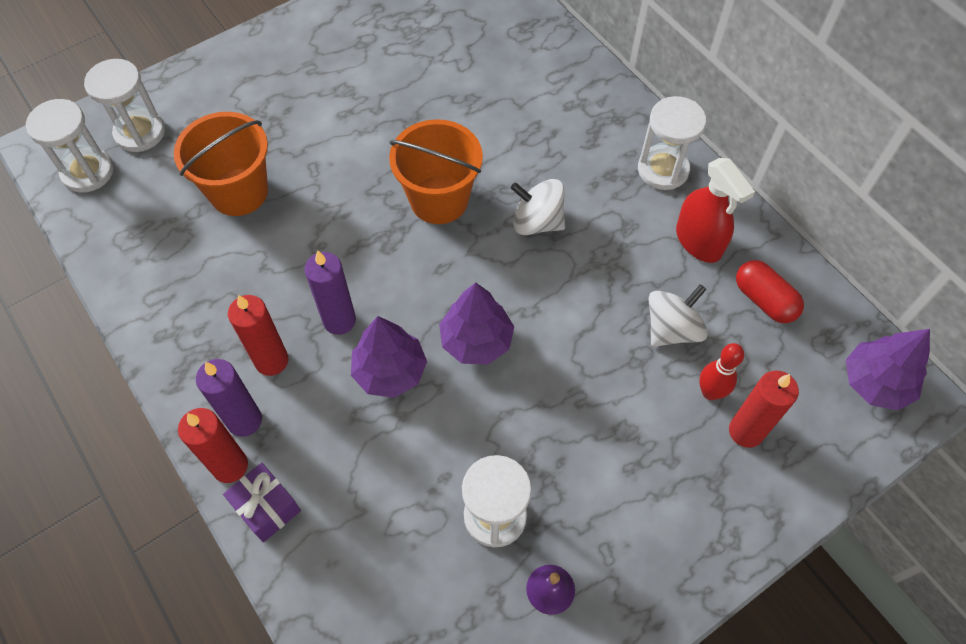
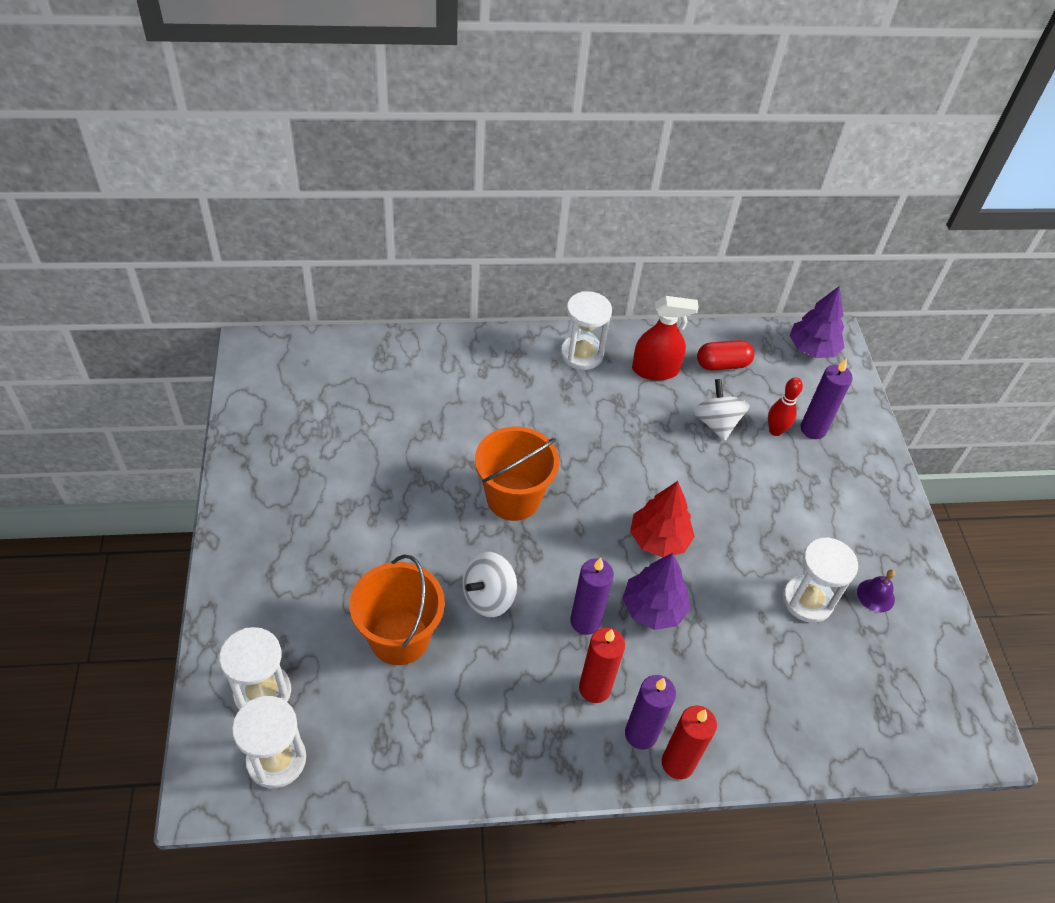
camera: 65 degrees left, 10 degrees down
purple gift [223,463,301,542] -> none
purple tree [439,282,514,365] -> red tree [630,481,695,557]
white spinning top [511,179,565,235] -> white spinning top moved to [462,552,517,617]
red candle [729,371,799,448] -> purple candle [801,358,853,439]

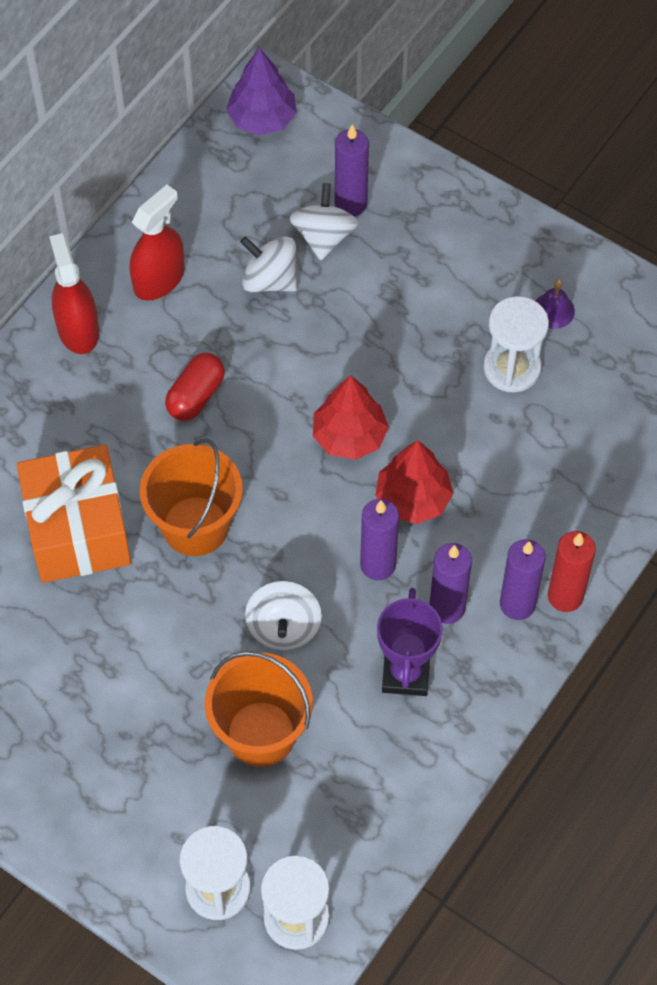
camera: 45 degrees left, 10 degrees up
white hourglass [561,291,612,370] -> red spray bottle [49,233,99,354]
red candle [579,628,625,703] -> purple candle [429,543,472,624]
purple tree [622,553,690,630] -> red tree [375,440,453,524]
red capsule [697,340,755,370] -> red capsule moved to [165,353,225,421]
red bowling pin [768,377,803,436] -> white spinning top [289,183,359,260]
none -> orange gift [17,445,131,583]
none -> purple trophy [377,588,443,696]

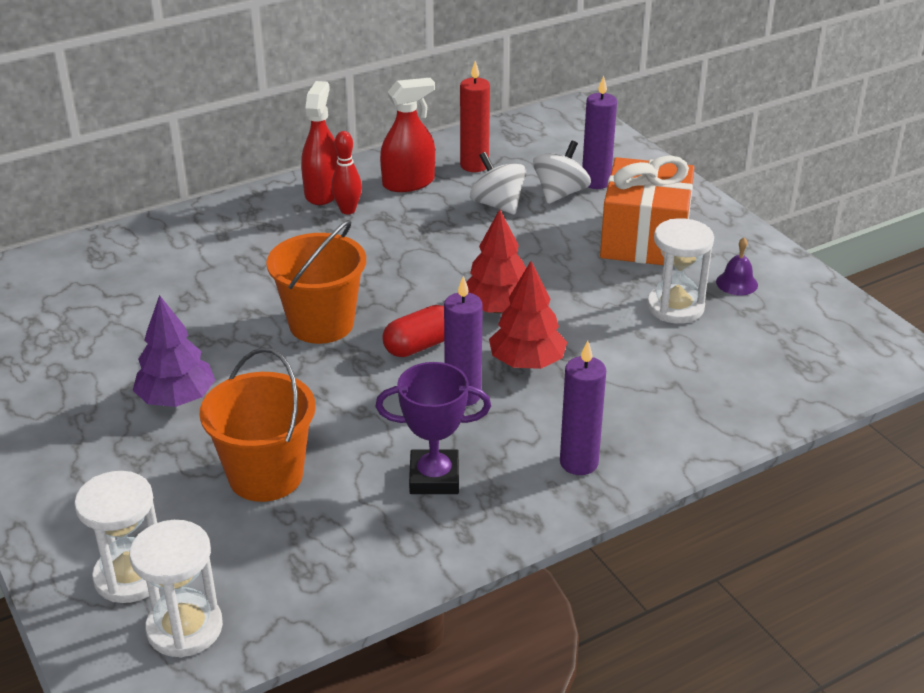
camera: 25 degrees right, 25 degrees down
orange gift [17,445,131,583] -> orange gift moved to [600,156,695,267]
red capsule [165,353,225,421] -> red capsule moved to [382,305,444,357]
purple tree [226,48,297,136] -> purple tree moved to [133,295,215,407]
white spinning top [245,581,322,650] -> none
purple trophy [377,588,443,696] -> purple trophy turned 60 degrees clockwise [375,362,491,494]
purple candle [429,543,472,624] -> none
red candle [548,531,596,612] -> red candle moved to [460,61,490,172]
none -> red bowling pin [331,131,362,214]

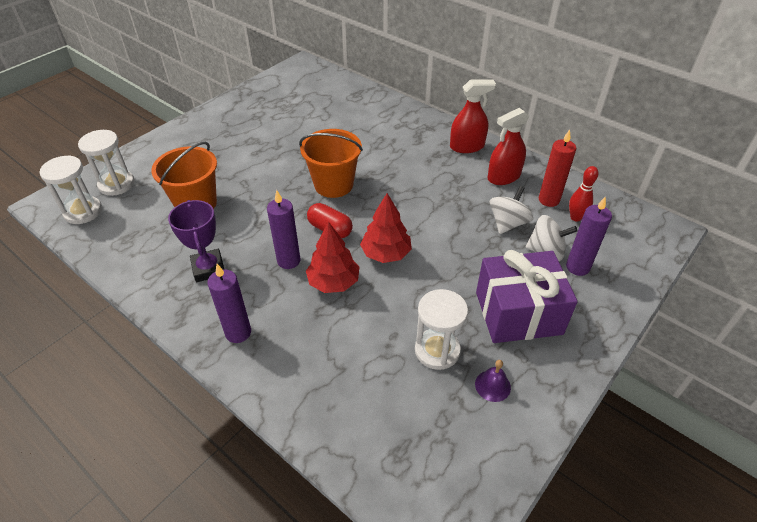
camera: 70 degrees right, 10 degrees up
purple tree [133,295,215,407] -> none
red bowling pin [331,131,362,214] -> red bowling pin moved to [569,166,598,222]
red spray bottle [380,78,435,192] -> red spray bottle turned 105 degrees clockwise [487,108,529,185]
orange gift [600,156,695,267] -> purple gift [476,250,578,343]

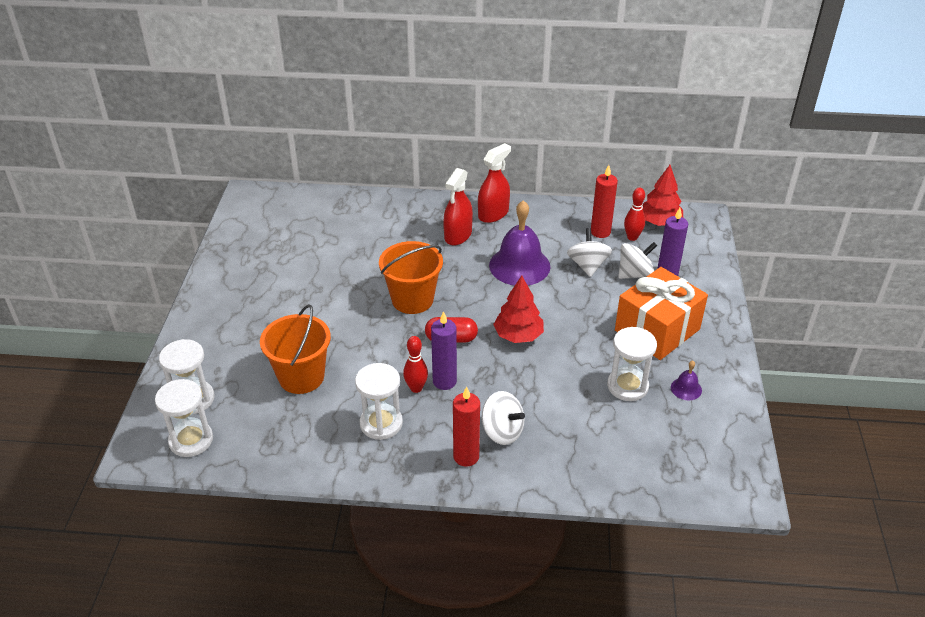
camera: 35 degrees left, 5 degrees down
purple trophy [168,200,224,282] -> white hourglass [355,363,403,440]
purple candle [207,264,251,343] -> red candle [453,386,480,467]
red tree [306,221,360,293] -> red tree moved to [642,165,683,226]
purple gift [476,250,578,343] -> orange gift [615,267,708,360]
red spray bottle [487,108,529,185] -> red spray bottle moved to [443,168,473,245]
none -> red bowling pin [403,336,428,393]
none -> white spinning top [482,391,525,445]
none -> purple bell [489,200,550,286]

